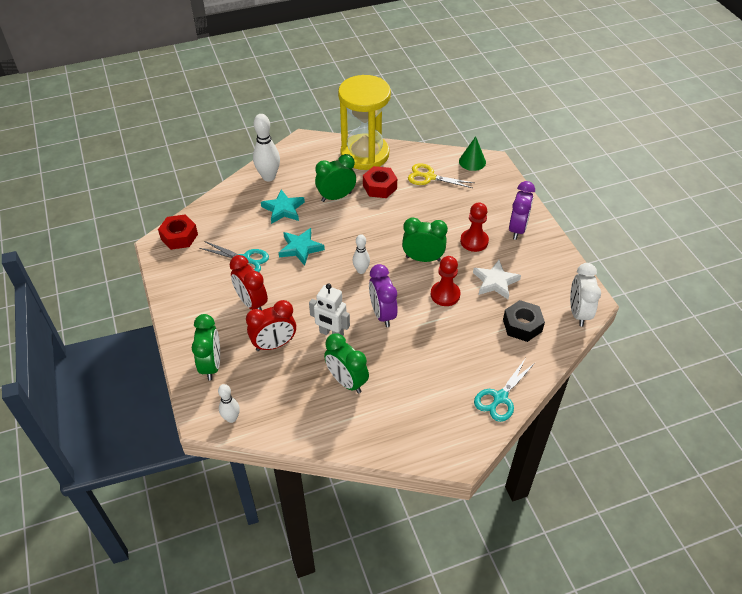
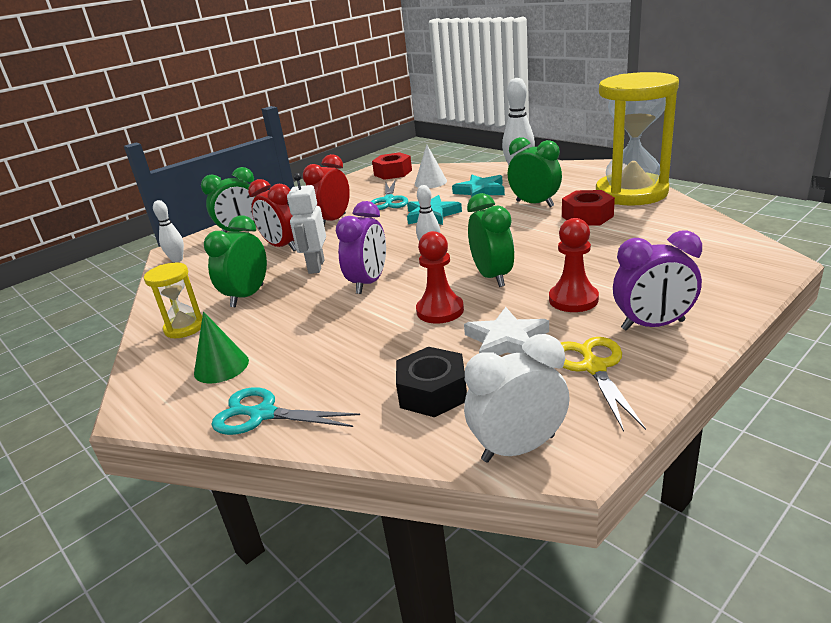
camera: 70 degrees right, 20 degrees down
purple clock [369,264,398,327] -> purple clock turned 150 degrees clockwise [336,201,386,294]
yellow scissors [408,163,474,188] -> yellow scissors moved to [561,337,646,432]
green cone [459,136,486,171] -> green cone moved to [194,312,249,383]
none -> yellow hourglass [144,263,203,338]
none -> white cone [415,144,447,188]

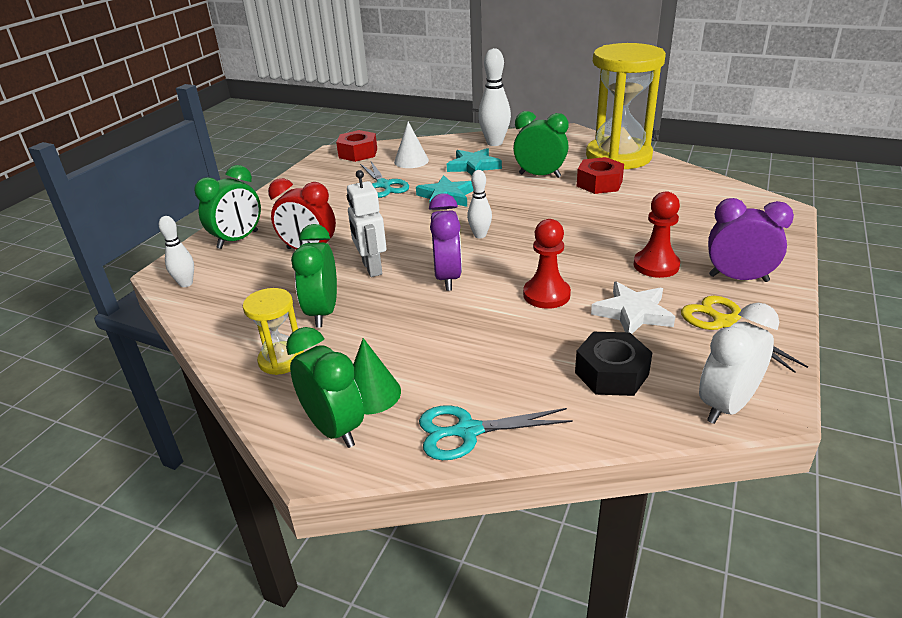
camera: 25 degrees left, 5 degrees up
red clock [303,154,350,225] -> none
green clock [467,193,514,287] -> green clock moved to [286,327,364,448]
purple clock [613,230,702,331] -> purple clock turned 135 degrees counterclockwise [708,198,794,282]

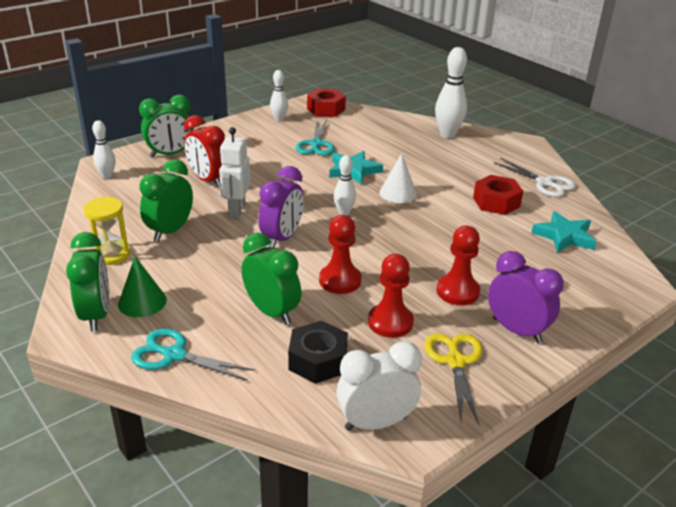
camera: 25 degrees right, 0 degrees up
white cone [394,122,429,168] -> white cone moved to [380,153,417,203]
turquoise star [447,148,502,175] -> turquoise star moved to [531,211,596,253]
green clock [513,111,569,178] -> green clock moved to [242,233,301,325]
yellow hourglass [586,43,666,169] -> white scissors [493,158,576,197]
white star [591,281,675,334] -> red pawn [368,254,414,338]
none -> white bowling pin [270,70,288,122]

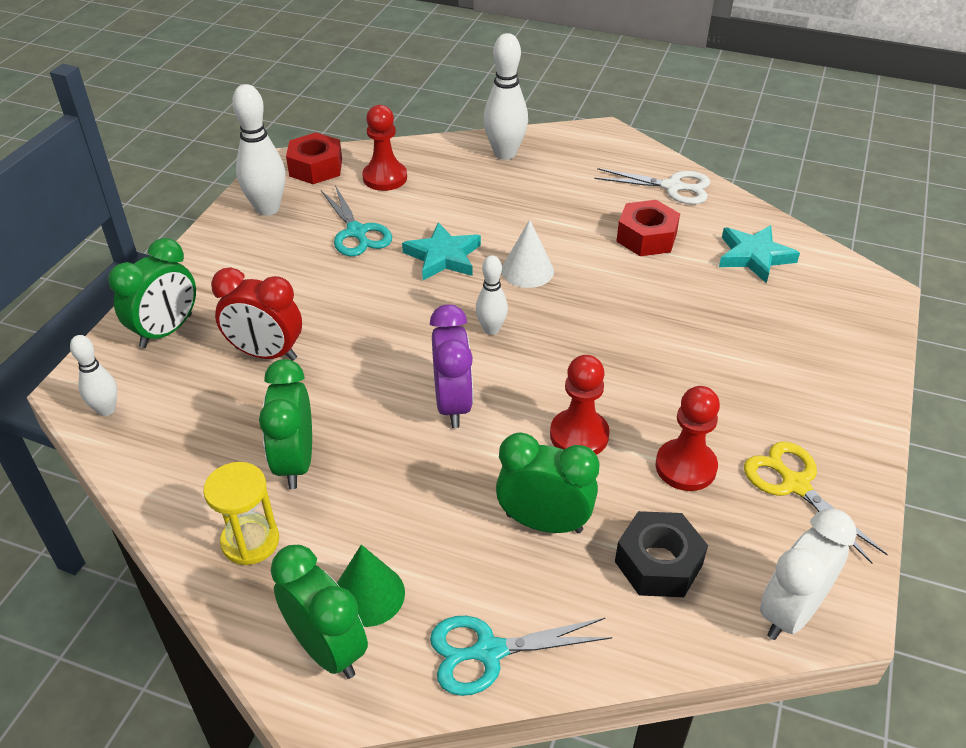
camera: 30 degrees left, 10 degrees up
white robot [219,127,250,218] -> none
white bowling pin [270,70,288,122] -> white bowling pin [232,84,285,216], size x1.69
red pawn [437,225,480,305] -> red pawn moved to [362,105,407,191]
purple clock [488,251,564,343] -> none

